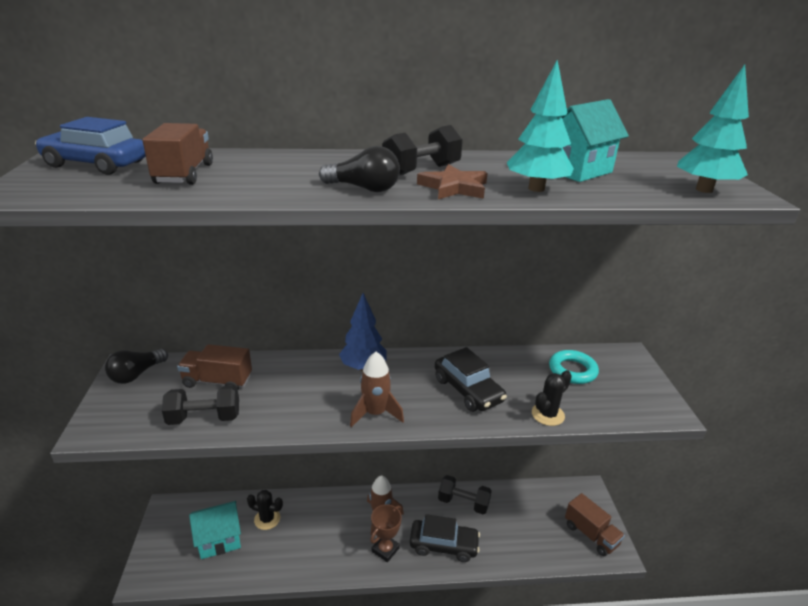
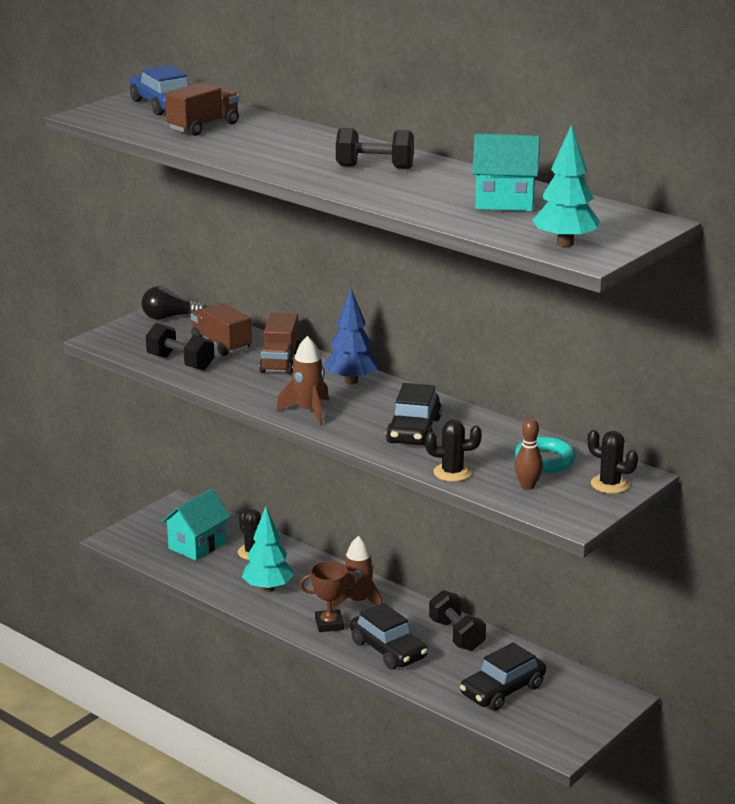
camera: 45 degrees right, 5 degrees down
turquoise house [189,501,241,559] -> turquoise house turned 75 degrees counterclockwise [161,488,231,561]
black light bulb [319,146,400,192] -> none
brown star [417,164,487,199] -> none
turquoise tree [507,60,574,192] -> turquoise tree moved to [242,507,294,592]
brown truck [565,493,625,556] -> brown truck moved to [259,313,300,374]
none -> black car [460,642,546,711]
none -> brown bowling pin [514,418,543,490]
none -> black cactus [588,430,638,494]

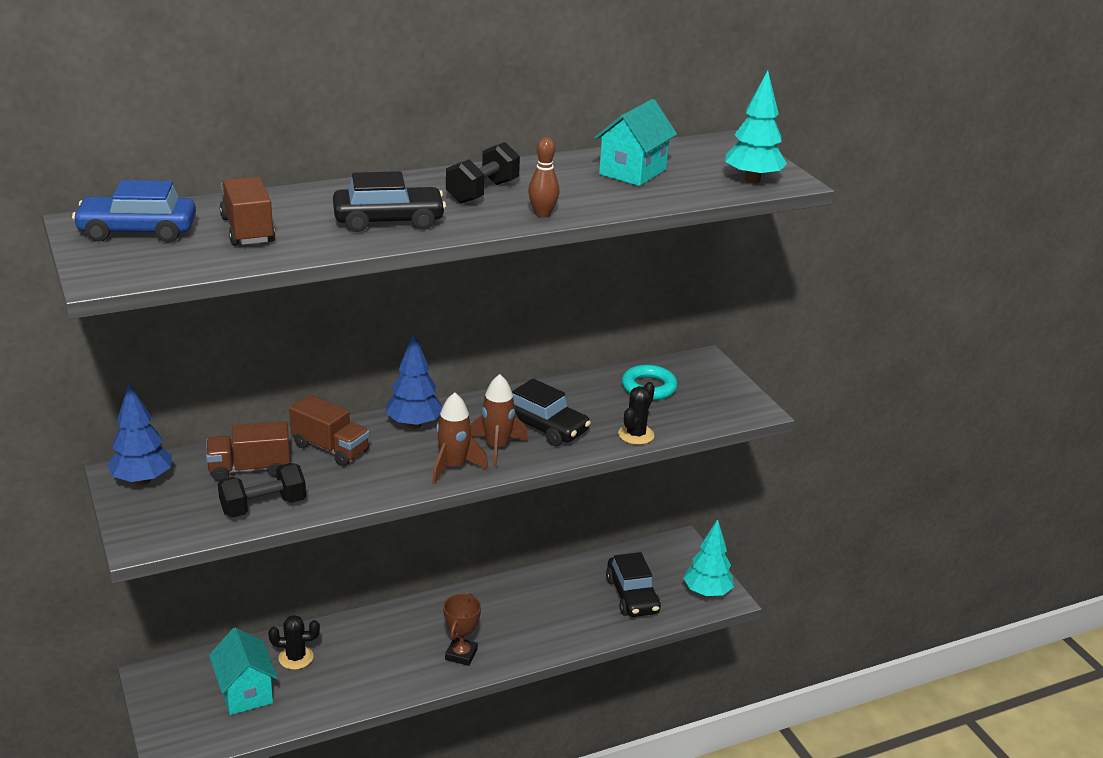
camera: 65 degrees left, 5 degrees up
black light bulb [142,286,206,320] -> blue tree [107,383,172,485]
turquoise tree [242,507,294,592] -> turquoise tree moved to [683,519,734,597]
brown rocket [332,536,383,609] -> brown rocket moved to [471,374,528,467]
black car [350,603,428,670] -> black car moved to [333,171,446,232]
black dumbbell [429,590,486,651] -> none
brown bowling pin [514,418,543,490] -> brown bowling pin moved to [528,137,559,218]
black cactus [588,430,638,494] -> none

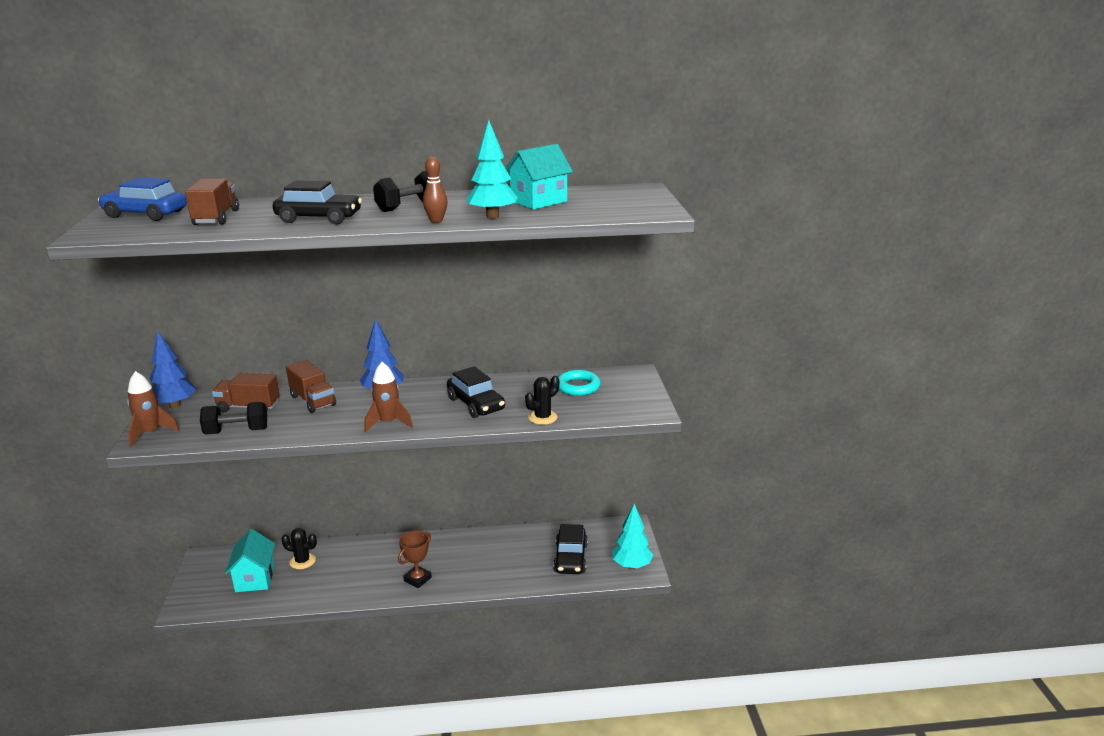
camera: 20 degrees right, 5 degrees down
brown rocket [471,374,528,467] -> brown rocket moved to [127,371,179,447]
turquoise tree [725,70,787,183] -> turquoise tree moved to [466,120,518,219]

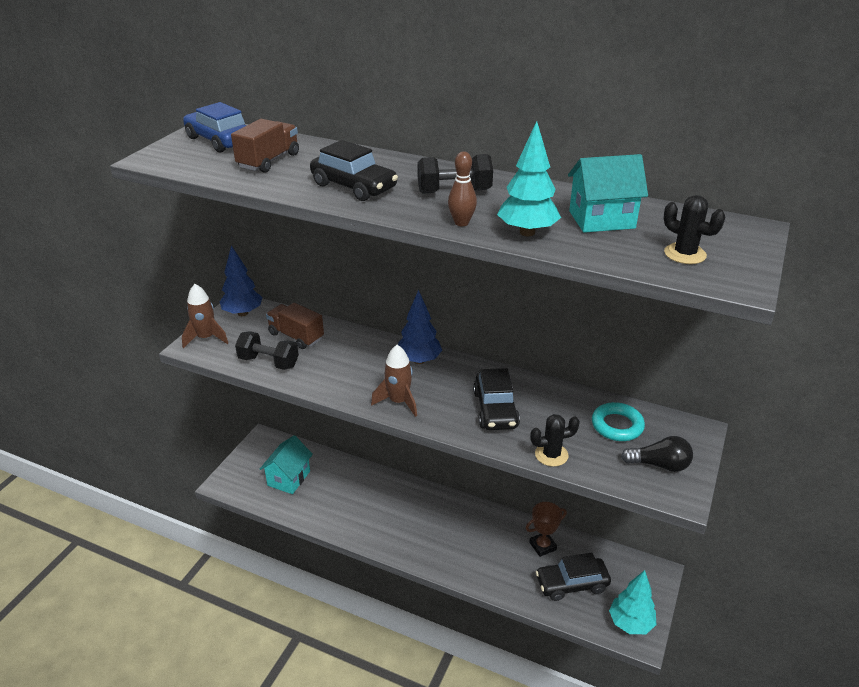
camera: 30 degrees right, 10 degrees up
black cactus [281,528,317,569] -> black cactus moved to [663,195,725,264]
brown truck [286,360,336,413] -> none
brown trophy [398,531,432,588] -> brown trophy moved to [526,502,567,557]
black car [553,524,588,574] -> black car turned 45 degrees clockwise [536,553,611,601]
none -> black light bulb [621,436,693,472]

